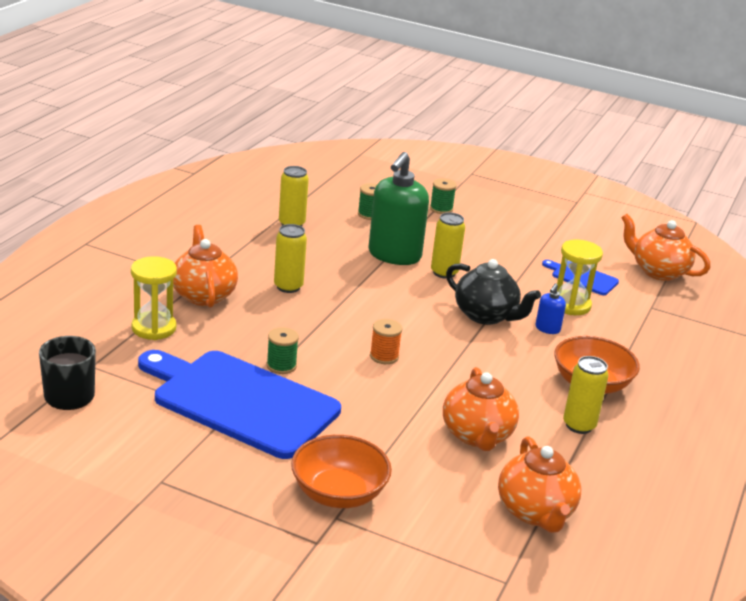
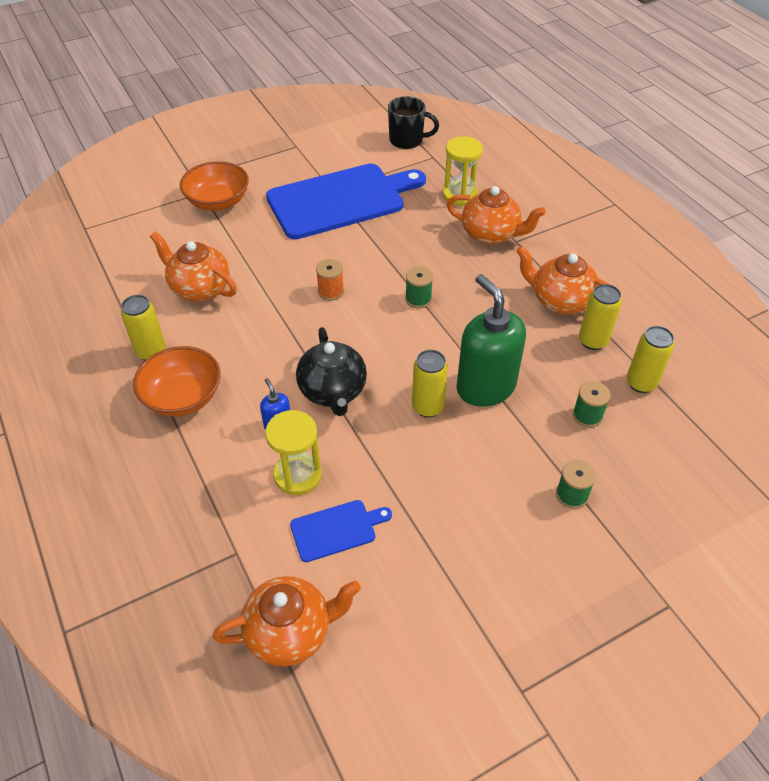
camera: 130 degrees right, 20 degrees up
green spool [267,327,299,374] -> green spool moved to [405,267,433,308]
yellow can [274,224,307,293] -> yellow can moved to [626,326,674,393]
black teapot [446,259,541,325] -> black teapot turned 90 degrees counterclockwise [296,327,367,416]
orange teapot [498,436,581,533] -> orange teapot moved to [516,246,608,314]

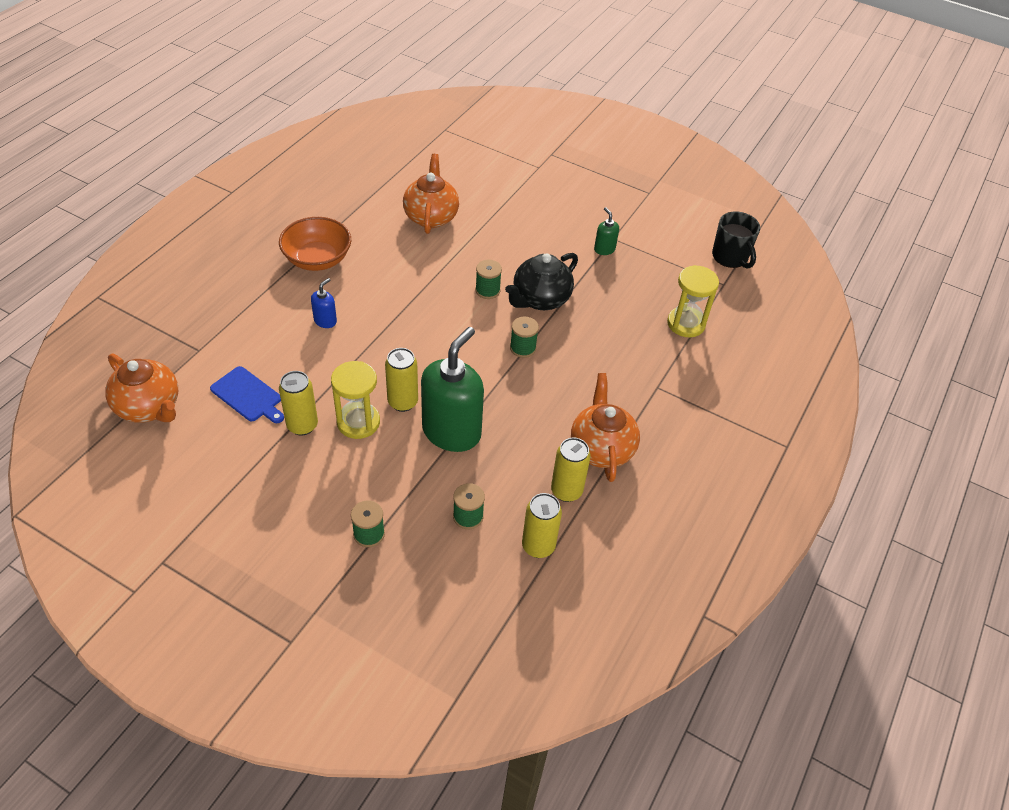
camera: 55 degrees right, 0 degrees up
yellow can [121,295,166,360] -> yellow can moved to [279,371,318,436]
orange bowl [179,161,249,211] -> none
yellow hourglass [265,410,322,495] -> yellow hourglass moved to [331,361,380,439]
blue cutting board [266,164,426,239] -> green soap dispenser [594,207,619,255]
black teapot [296,327,367,416] -> black teapot moved to [505,253,578,310]
orange spool [316,259,344,301] -> green spool [475,260,502,299]
orange teapot [447,186,546,245] -> none

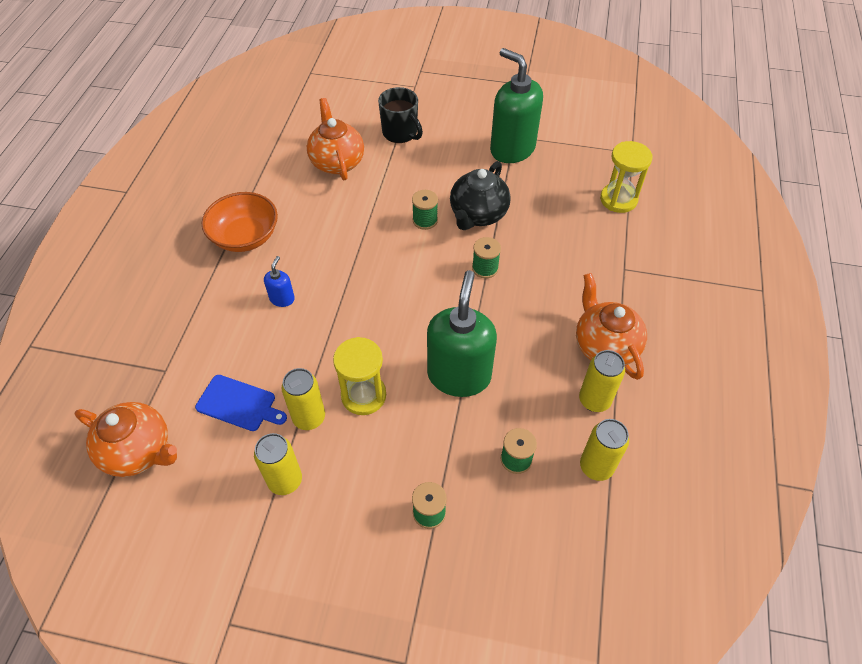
camera: 15 degrees left, 5 degrees up
yellow can [385,348,418,412] -> yellow can moved to [254,433,302,495]
green soap dispenser [594,207,619,255] -> green soap dispenser [490,48,543,163], size x2.30
black mug [712,212,760,269] -> black mug moved to [378,87,423,143]

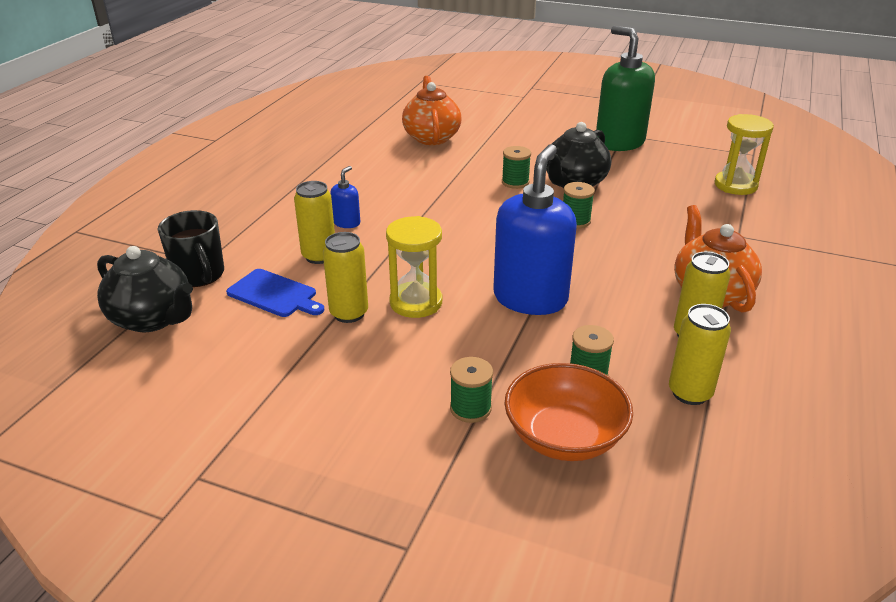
camera: 10 degrees right, 20 degrees down
orange teapot [75,402,177,477] -> black teapot [97,246,193,332]
orange bowl [201,192,278,252] -> orange bowl moved to [505,363,633,461]
yellow can [254,433,302,495] -> yellow can moved to [294,181,335,264]
black mug [378,87,423,143] -> black mug moved to [158,210,224,287]
green soap dispenser [427,270,497,397] -> blue soap dispenser [493,144,577,315]

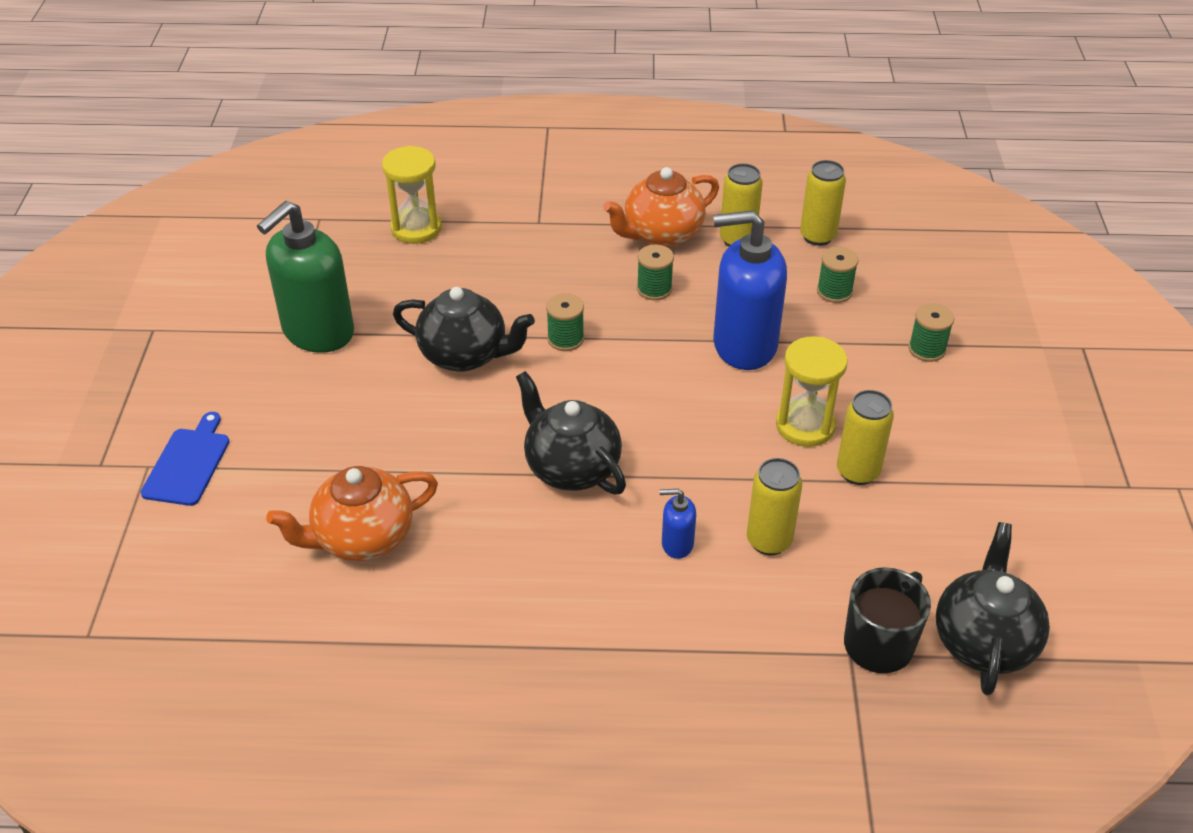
camera: 110 degrees left, 10 degrees up
blue cutting board [226,269,324,317] -> blue cutting board moved to [141,412,230,506]
green spool [502,146,531,189] -> green spool moved to [637,245,674,300]
orange bowl [505,363,633,461] -> none
none -> black teapot [516,371,626,494]

